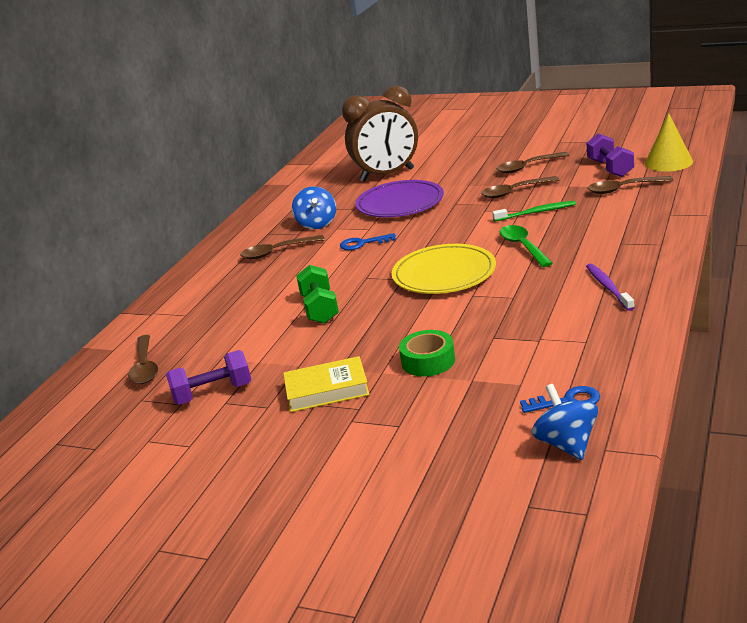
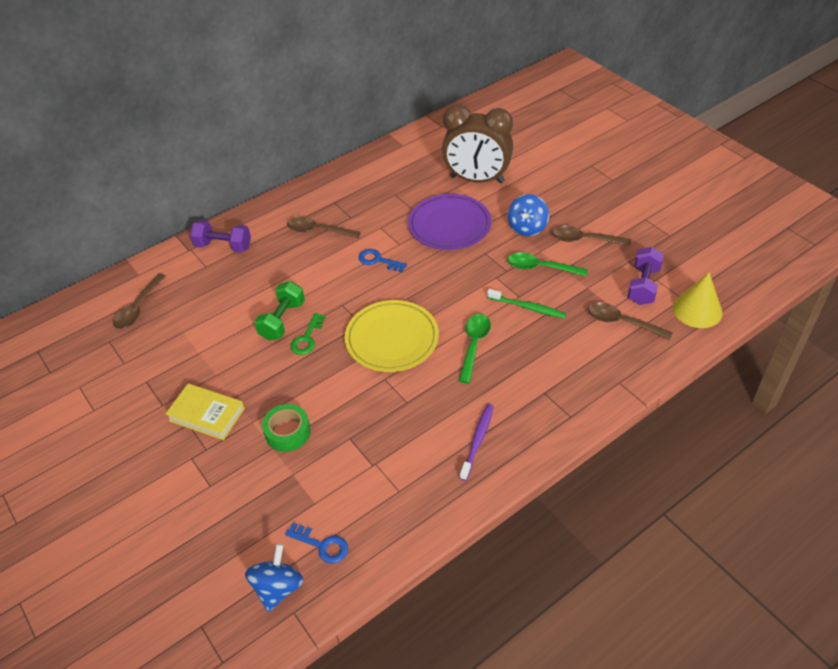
camera: 30 degrees right, 20 degrees up
purple dumbbell [166,350,251,405] -> purple dumbbell moved to [190,220,251,253]
blue spinning top [292,186,336,229] -> blue spinning top moved to [508,194,549,236]
brown spoon [481,176,559,198] -> green spoon [507,252,588,276]
none -> green key [291,313,326,355]

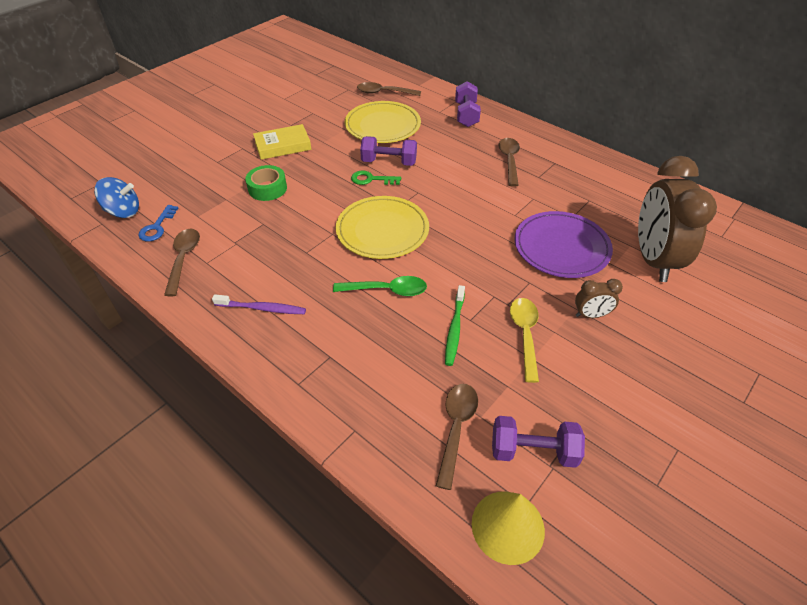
camera: 75 degrees right, 0 degrees up
yellow book [166,384,245,440] -> yellow book turned 60 degrees clockwise [253,124,311,160]
green dumbbell [254,281,305,340] -> purple dumbbell [360,136,417,166]
blue key [359,249,407,272] -> none
green spoon [507,252,588,276] -> yellow spoon [510,298,539,383]
blue spinning top [508,194,549,236] -> brown clock [575,279,623,318]
brown spoon [552,226,631,246] -> brown spoon moved to [164,229,200,296]
none -> yellow plate [345,101,421,143]

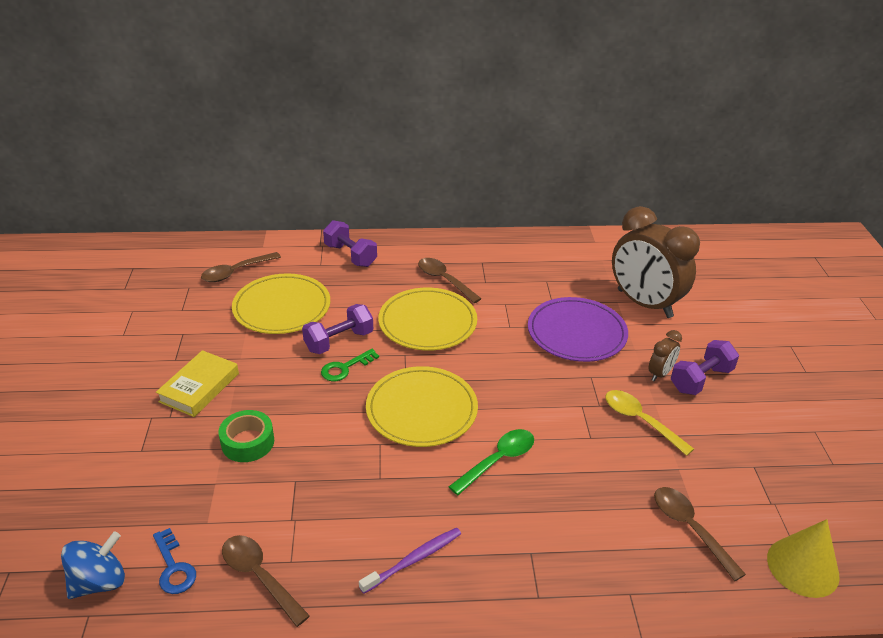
camera: 45 degrees left, 10 degrees down
green toothbrush [445,285,465,366] -> none
purple dumbbell [492,416,585,468] -> purple dumbbell moved to [671,340,739,395]
none -> yellow plate [378,288,477,351]

